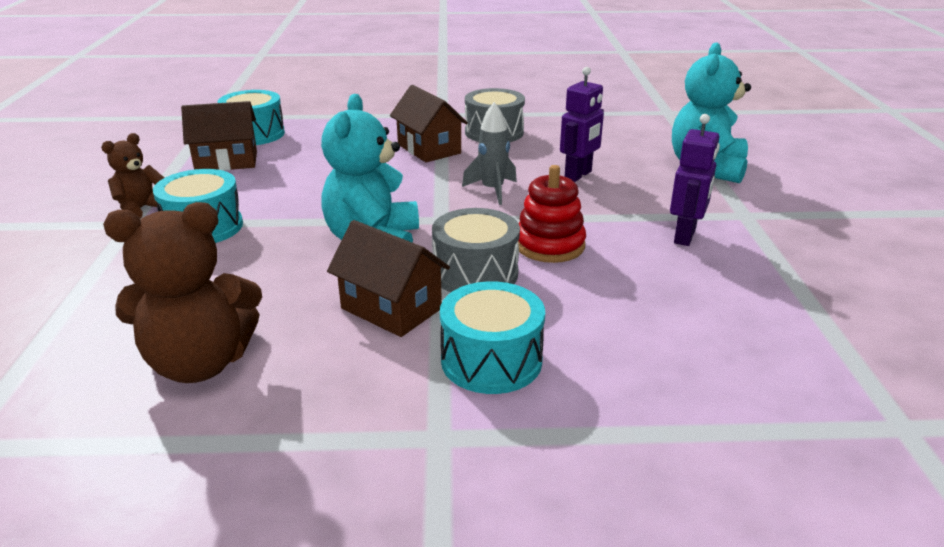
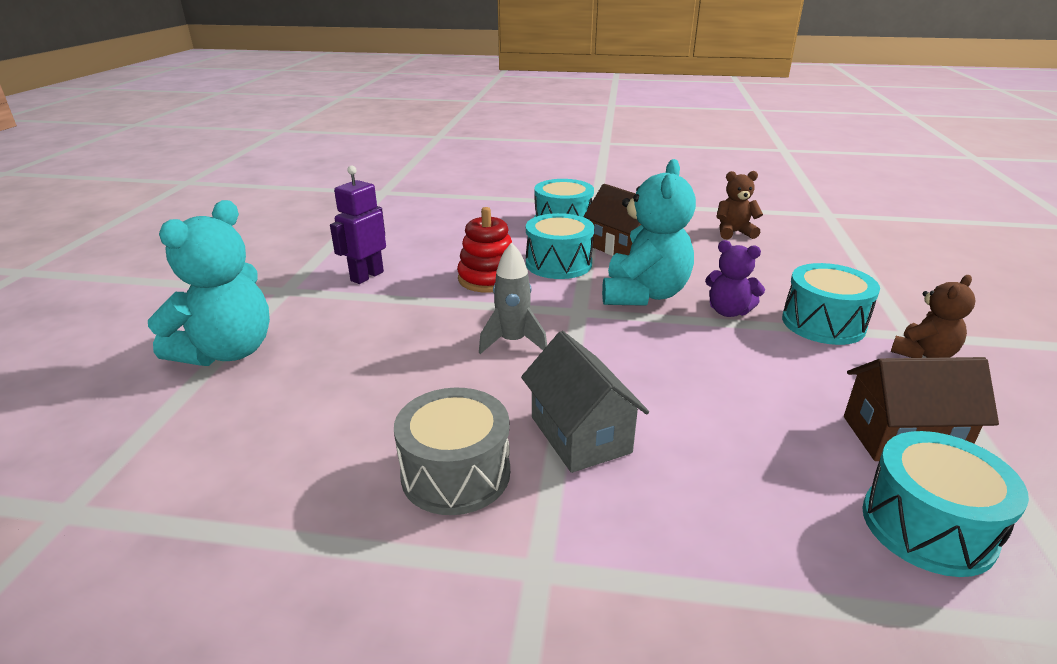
camera: 170 degrees left, 0 degrees up
brown teddy bear [103,202,262,383] -> brown teddy bear [716,171,763,239], size x0.56
brown house [390,85,468,162] -> grey house [521,331,649,473]
grey drum [432,208,520,292] -> turquoise drum [526,213,594,279]
purple robot [560,67,604,182] -> none
none -> purple teddy bear [705,240,765,317]

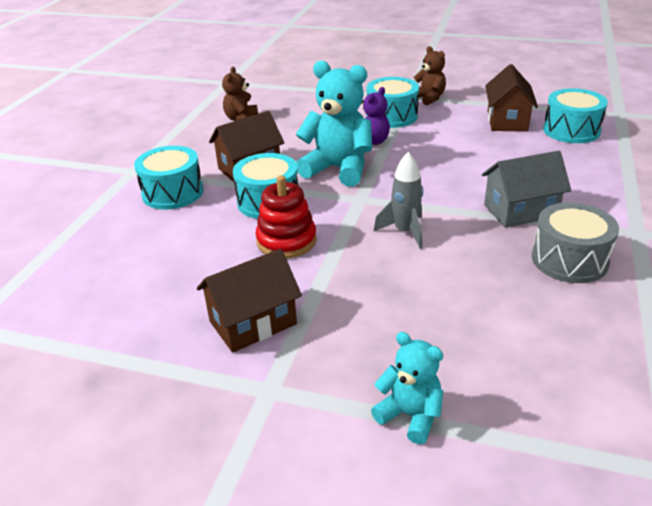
camera: 80 degrees left, 5 degrees up
turquoise teddy bear [148,200,270,366] -> turquoise teddy bear [371,332,443,444], size x0.56
purple robot [330,166,386,284] -> brown house [197,249,302,353]

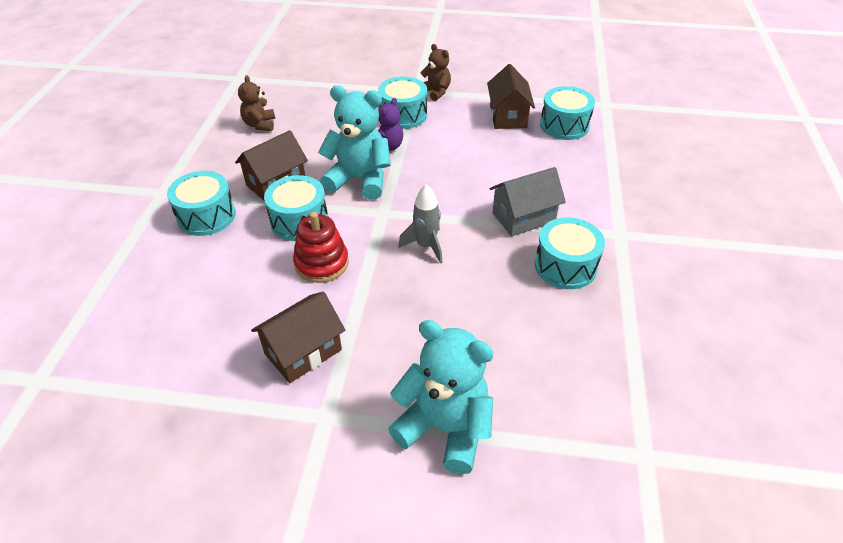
camera: 10 degrees left, 10 degrees up
turquoise teddy bear [371,332,443,444] -> turquoise teddy bear [388,320,494,474], size x1.78
grey drum [532,202,619,283] -> turquoise drum [535,217,605,289]

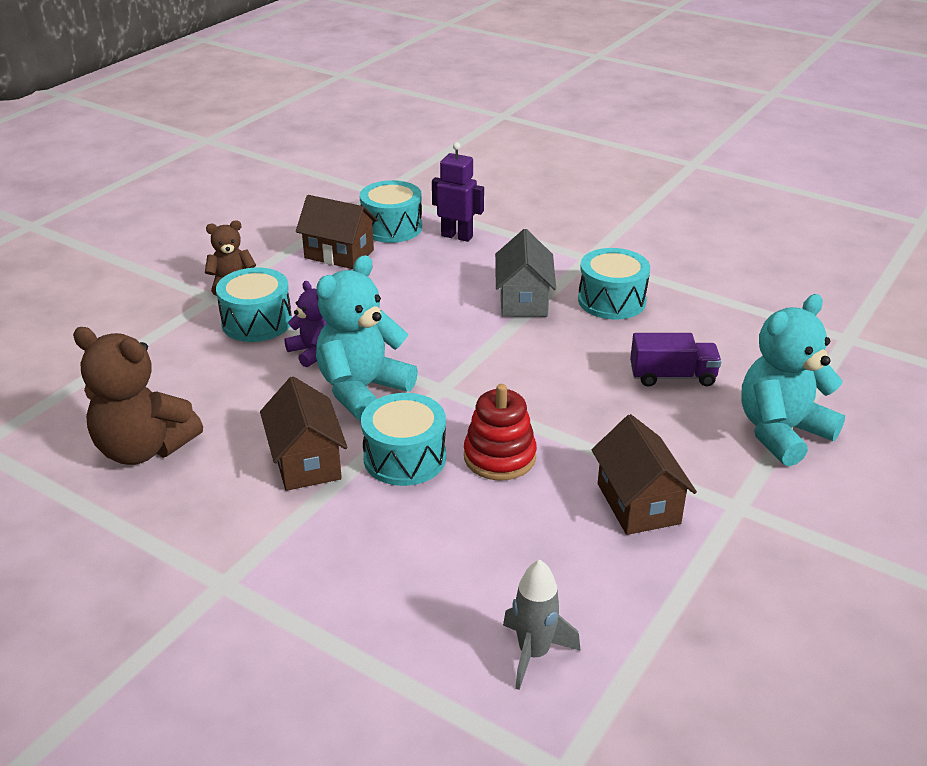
camera: 65 degrees left, 10 degrees down
turquoise drum [167,171,236,236] -> none
brown teddy bear [238,75,275,131] -> brown teddy bear [73,327,203,465], size x1.78
grey rocket [398,184,443,264] -> grey rocket moved to [503,560,581,690]
none -> purple robot [432,142,484,242]
none -> purple truck [630,333,722,387]

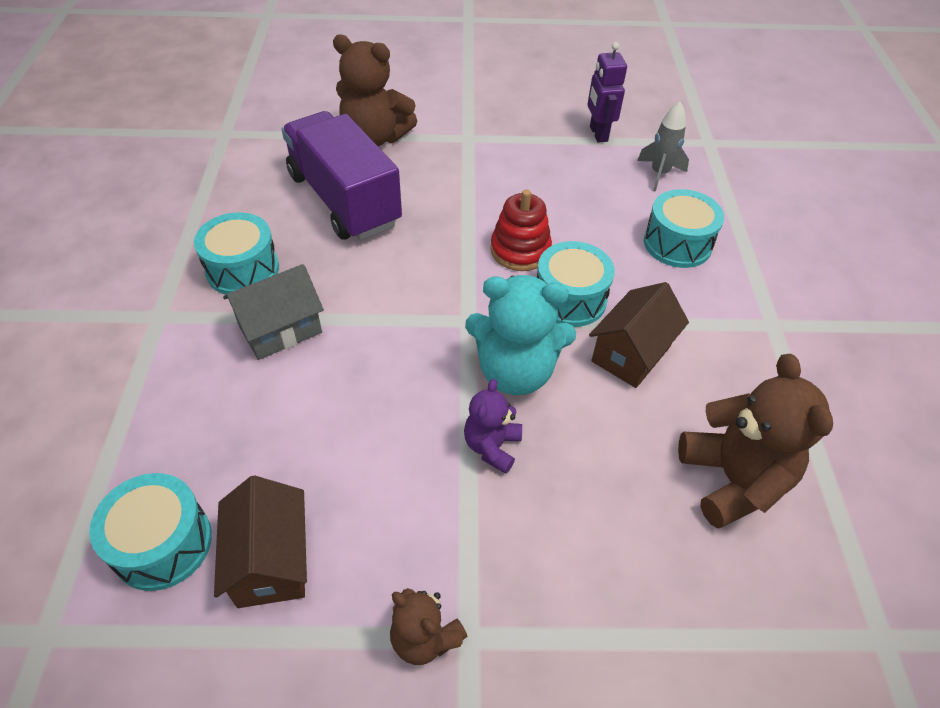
camera: 125 degrees left, 15 degrees up
turquoise drum [216,268,292,342] -> turquoise drum moved to [644,189,724,268]
purple robot [432,142,484,242] -> purple robot moved to [588,42,627,143]
brown house [592,414,697,535] -> none
purple truck [630,333,722,387] -> purple truck [282,111,402,240], size x2.00
turquoise teddy bear [741,294,845,467] -> brown teddy bear [333,35,417,146]

